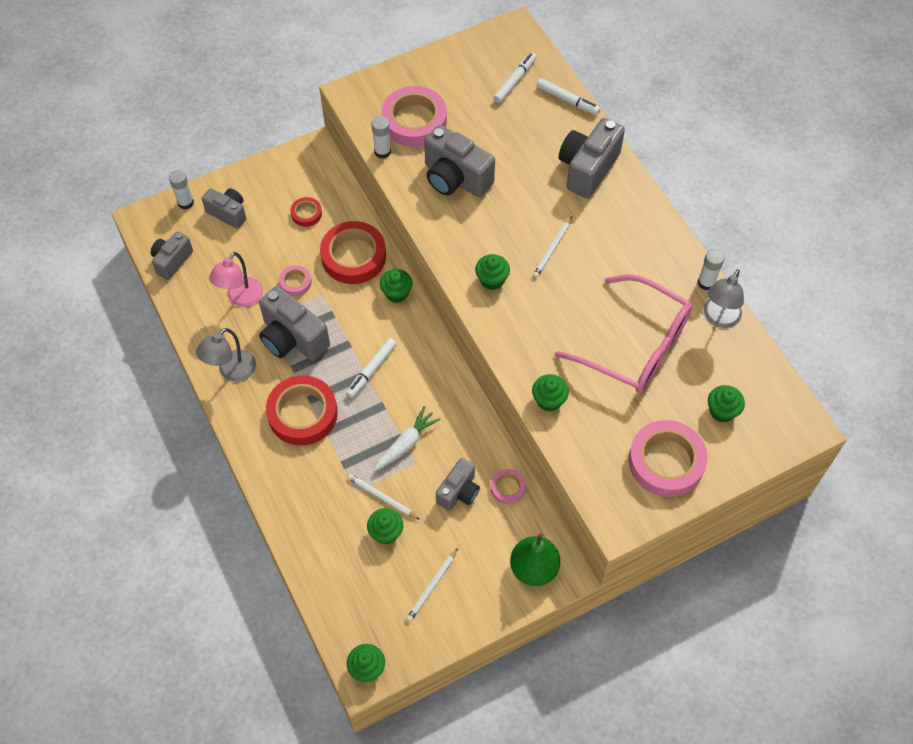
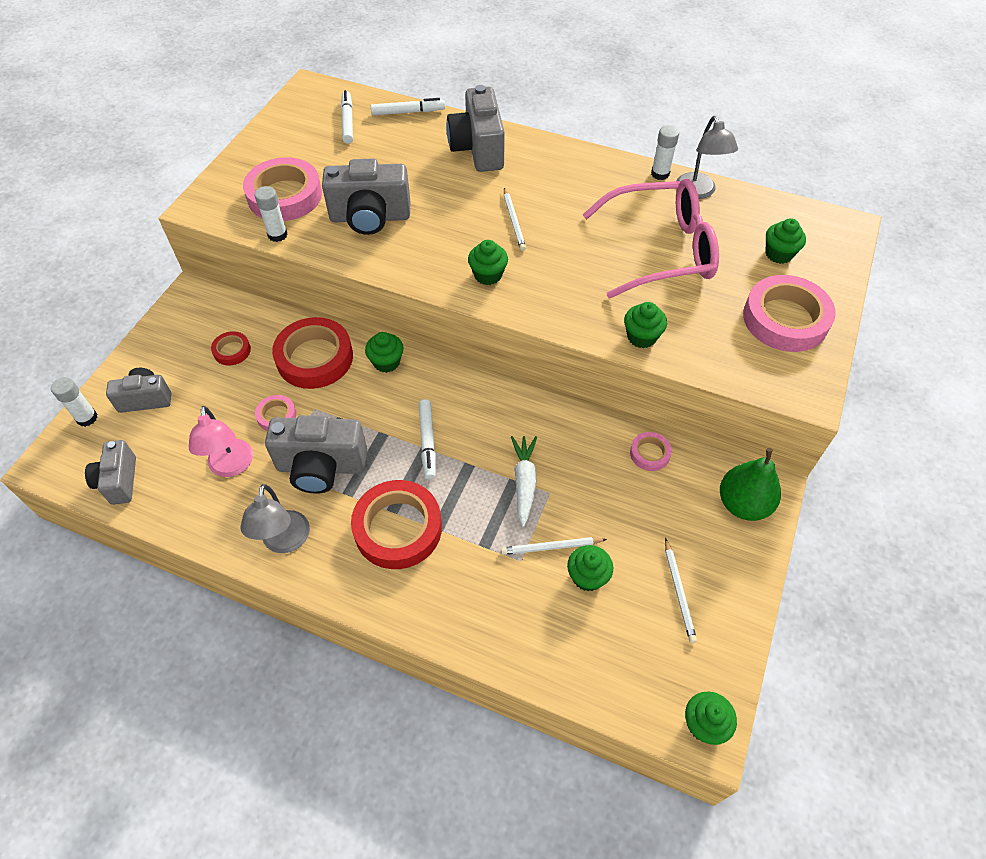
camera: 40 degrees left, 5 degrees down
grey camera [436,458,480,511] -> none

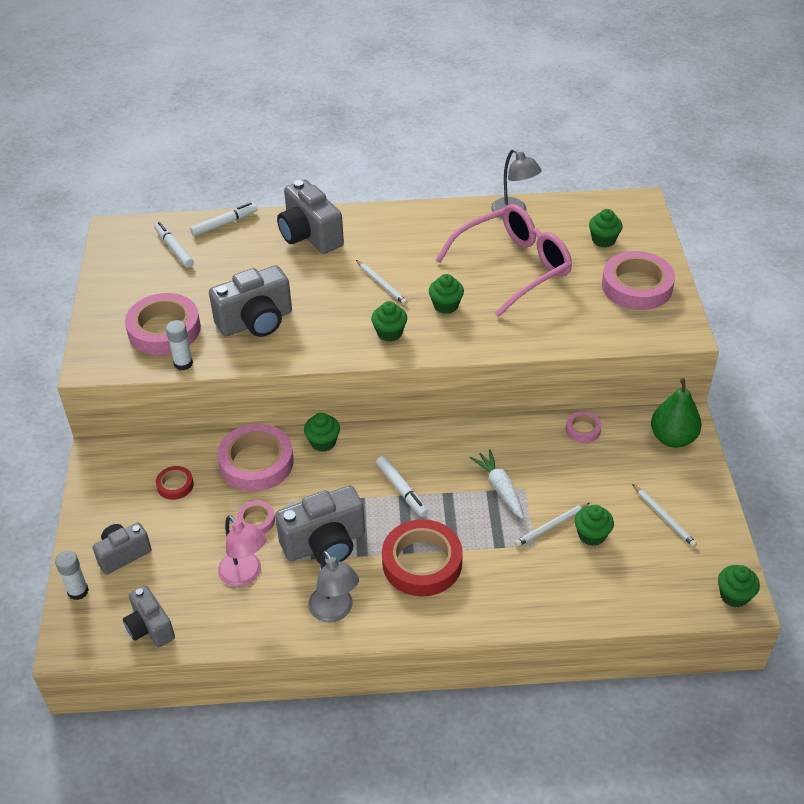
camera: 25 degrees left, 10 degrees down
red tape [272,317,353,389] -> pink tape [217,424,294,492]
green cupcake [624,302,667,348] -> green cupcake moved to [429,274,464,314]
white glue stick [651,125,679,180] -> none

